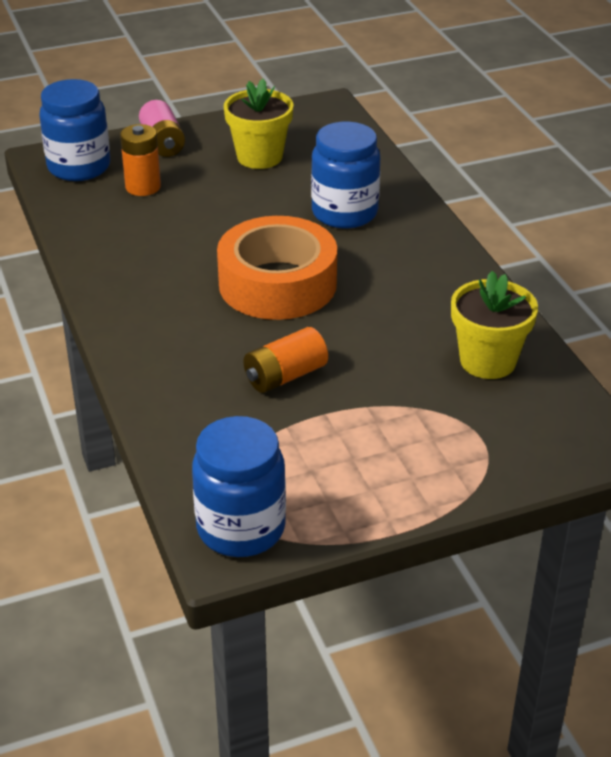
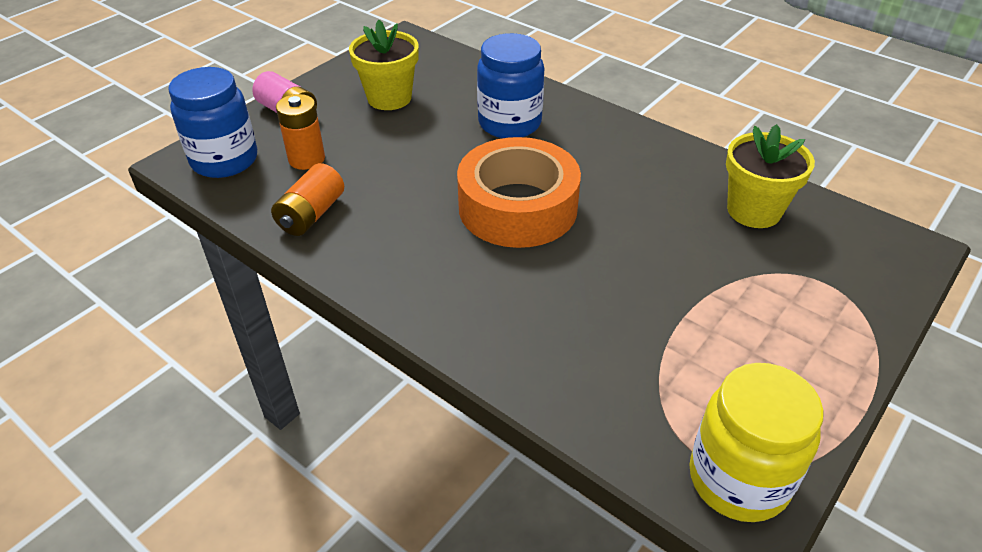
camera: 30 degrees left, 5 degrees up
blue jar [192,416,286,557] -> yellow jar [689,363,824,522]
orange battery [243,327,328,393] -> orange battery moved to [271,163,344,236]

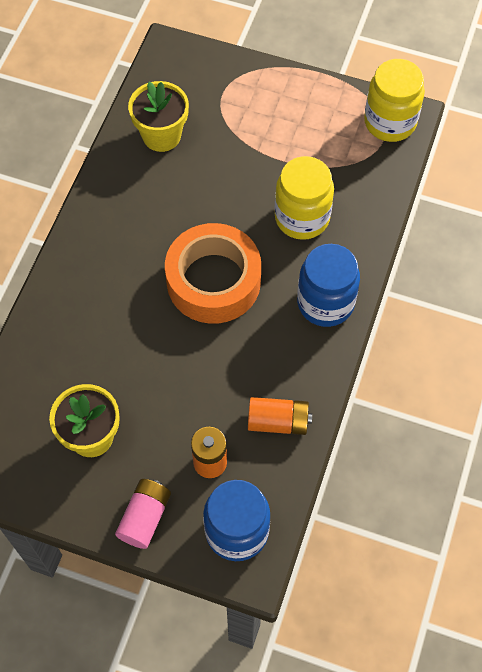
camera: 110 degrees left, 20 degrees up
blue jar [477,33,544,138] -> blue jar moved to [297,244,360,327]
none -> yellow jar [275,156,334,240]

